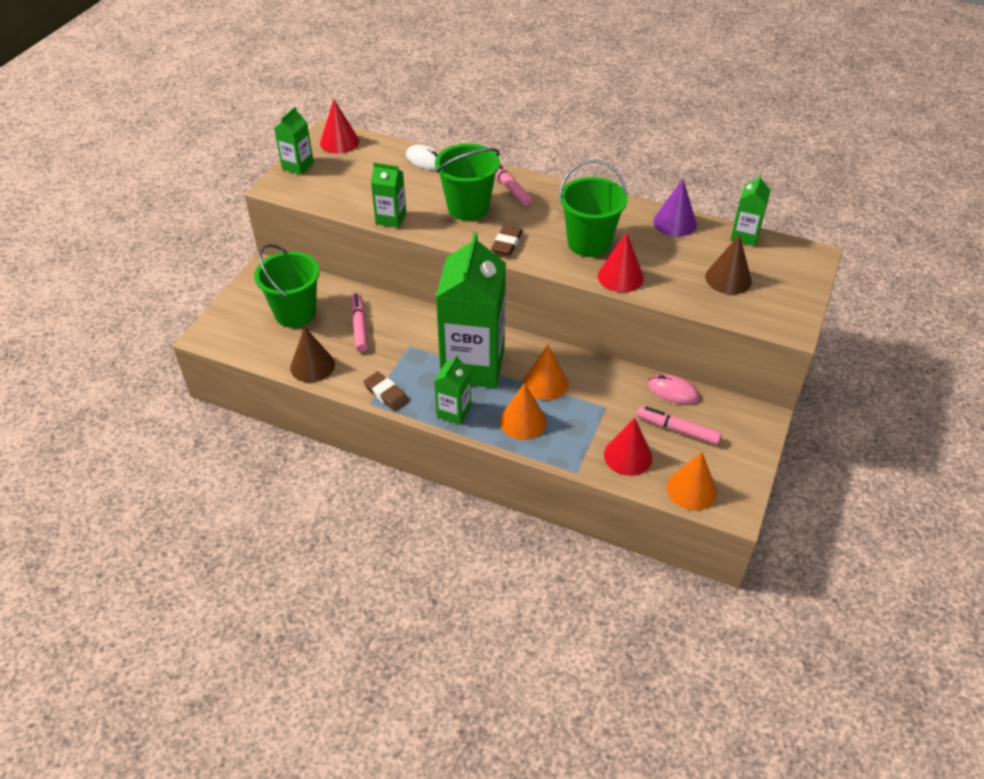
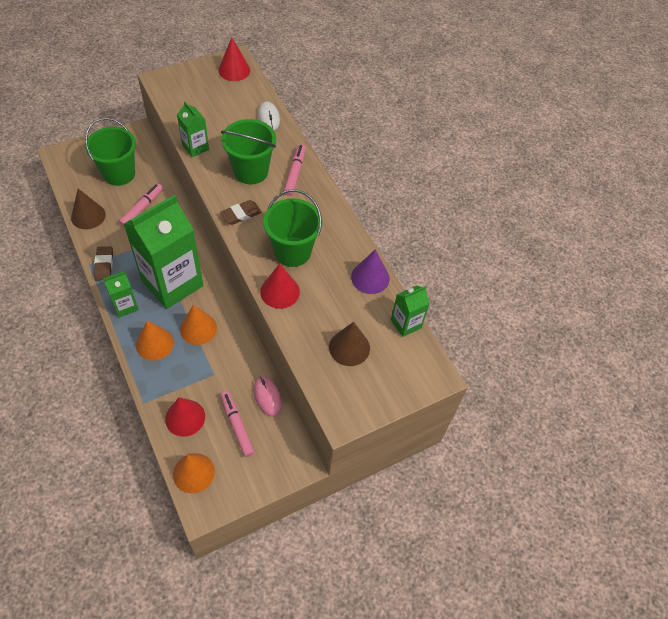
camera: 35 degrees right, 10 degrees up
green carton [274,107,314,175] -> none

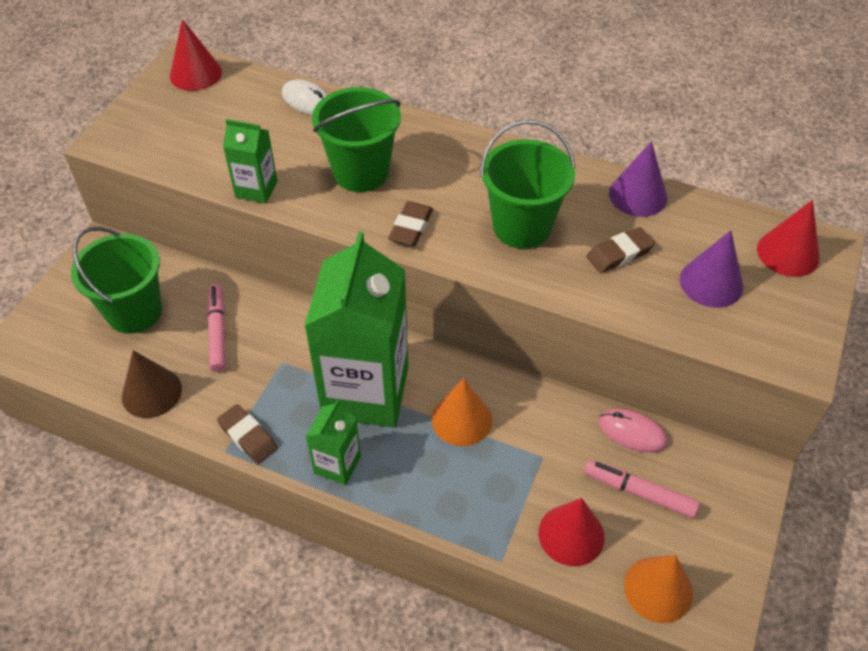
camera: 35 degrees left, 5 degrees down
orange cone [136,320,174,361] -> none
red cone [260,264,300,309] -> red cone moved to [757,200,820,277]
pink marker [284,144,306,196] -> none
brown cone [329,322,370,366] -> purple cone [680,230,743,308]
green carton [391,285,430,337] -> none
none -> brown eraser [586,227,655,273]

